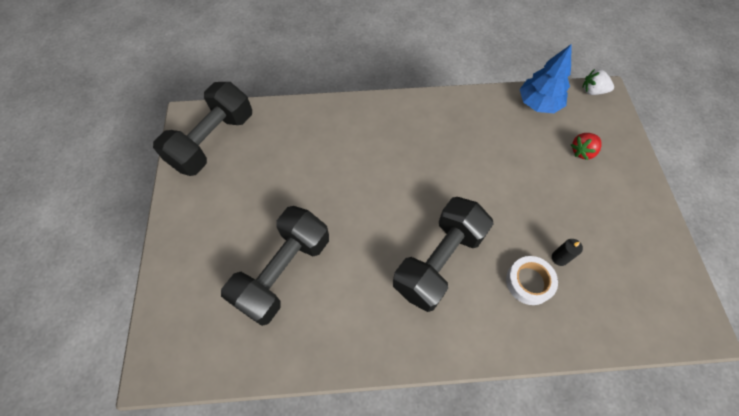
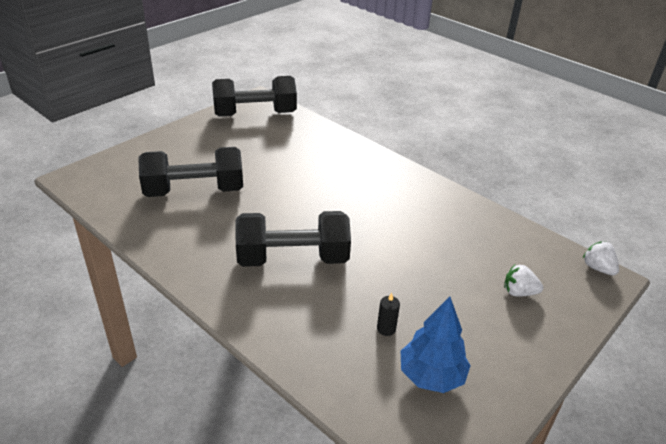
camera: 45 degrees right, 25 degrees down
white tape [506,256,558,305] -> none
blue tree [520,44,572,113] -> blue tree moved to [401,296,471,393]
red strawberry [571,133,602,160] -> white strawberry [504,265,543,297]

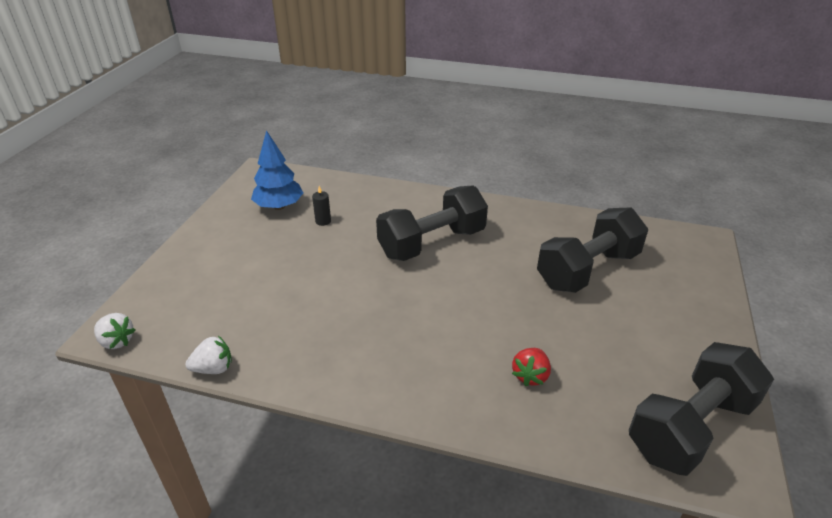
camera: 155 degrees right, 0 degrees up
white strawberry [504,265,543,297] -> white strawberry moved to [185,336,232,374]
none -> red strawberry [512,348,551,386]

